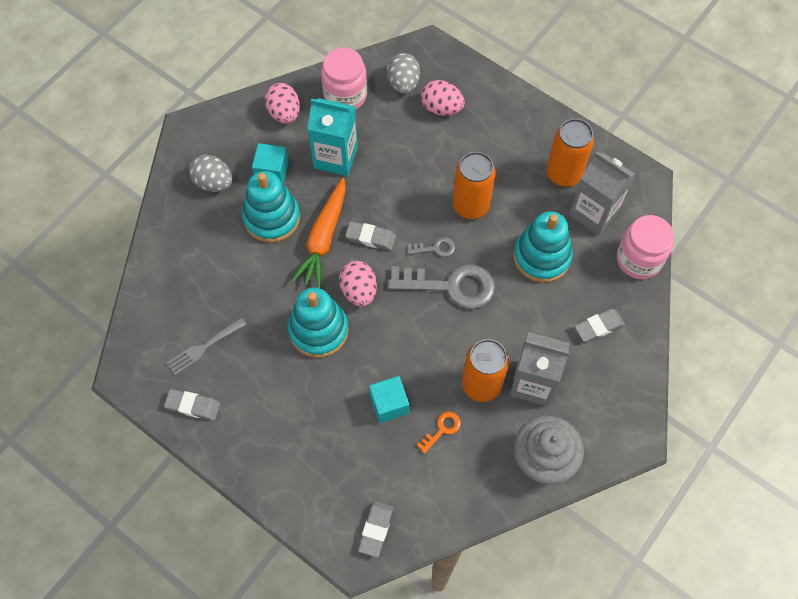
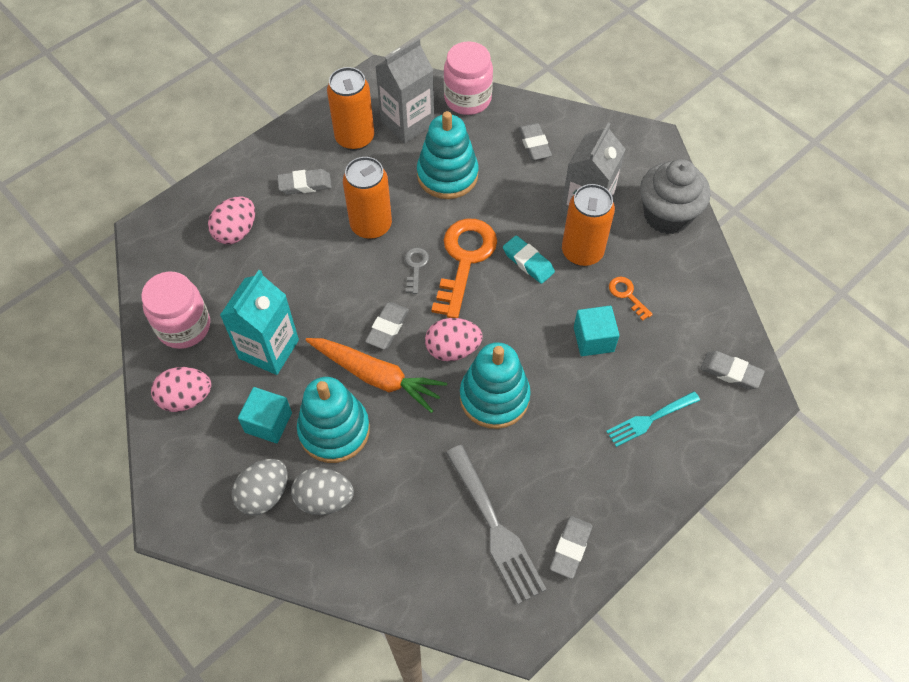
camera: 80 degrees left, 5 degrees down
grey fork [167,318,246,375] -> grey fork [446,445,547,604], size x1.58
grey egg [387,53,420,94] -> grey egg moved to [291,468,354,515]
grey key [388,264,495,309] -> orange key [431,219,497,318]
none -> grey eraser [277,169,332,194]
none -> turquoise eraser [503,235,555,284]
none -> turquoise fork [606,391,700,447]

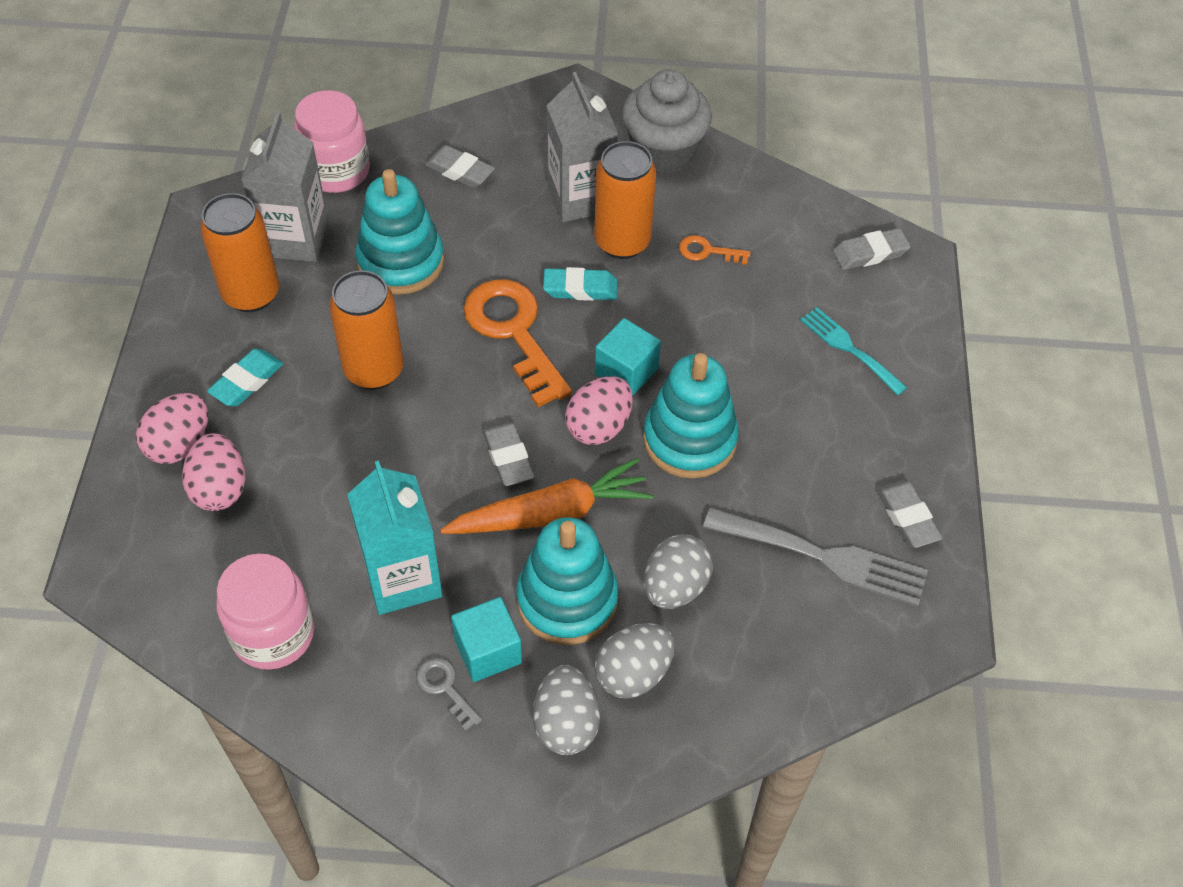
camera: 45 degrees left, 5 degrees down
pink egg [151,367,211,412] -> pink egg moved to [136,393,208,464]
grey eraser [277,169,332,194] -> turquoise eraser [207,349,283,406]
grey key [404,248,429,294] -> grey key moved to [416,657,482,732]
turquoise cube [574,306,619,356] -> turquoise cube moved to [595,318,661,396]
turquoise fork [606,391,700,447] -> turquoise fork turned 120 degrees clockwise [800,307,908,395]
none -> grey egg [644,534,713,609]

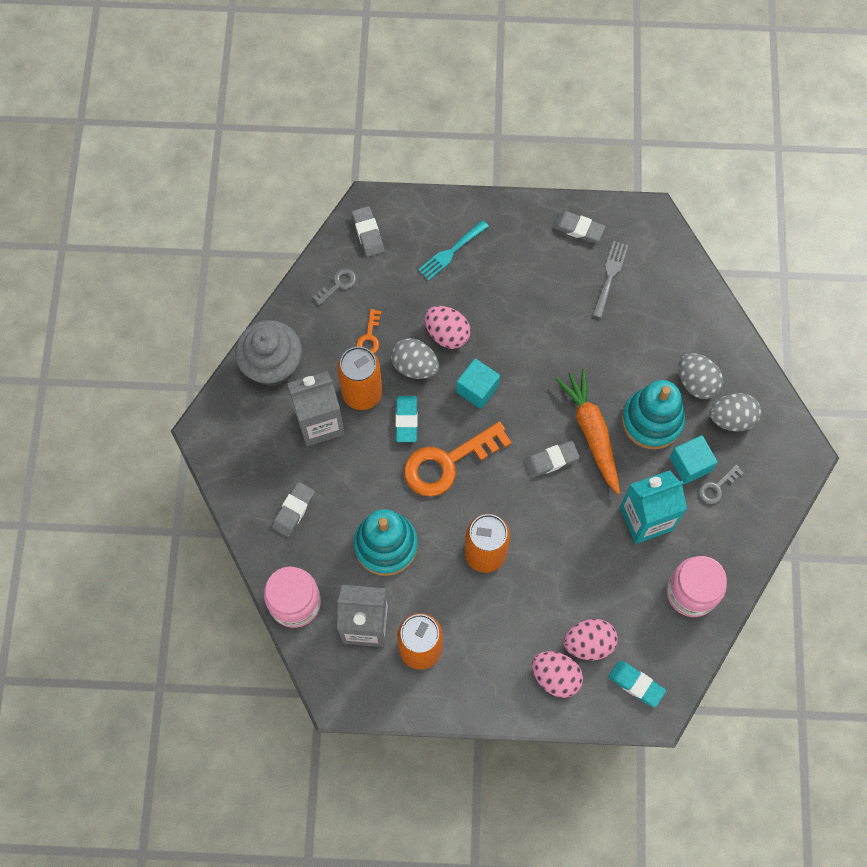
camera: 90 degrees left, 15 degrees up
turquoise eraser [207,349,283,406] -> turquoise eraser moved to [608,661,666,707]
pink egg [565,376,633,445] -> pink egg moved to [424,306,471,349]
turquoise stacking toy [643,353,739,478] -> none
grey egg [644,534,713,609] -> grey egg moved to [391,338,439,379]
grey fork [703,507,928,607] -> grey fork [593,241,628,318], size x0.63
grey eraser [876,480,943,548] -> grey eraser turned 45 degrees clockwise [553,211,605,243]
none -> grey key [313,268,356,305]

